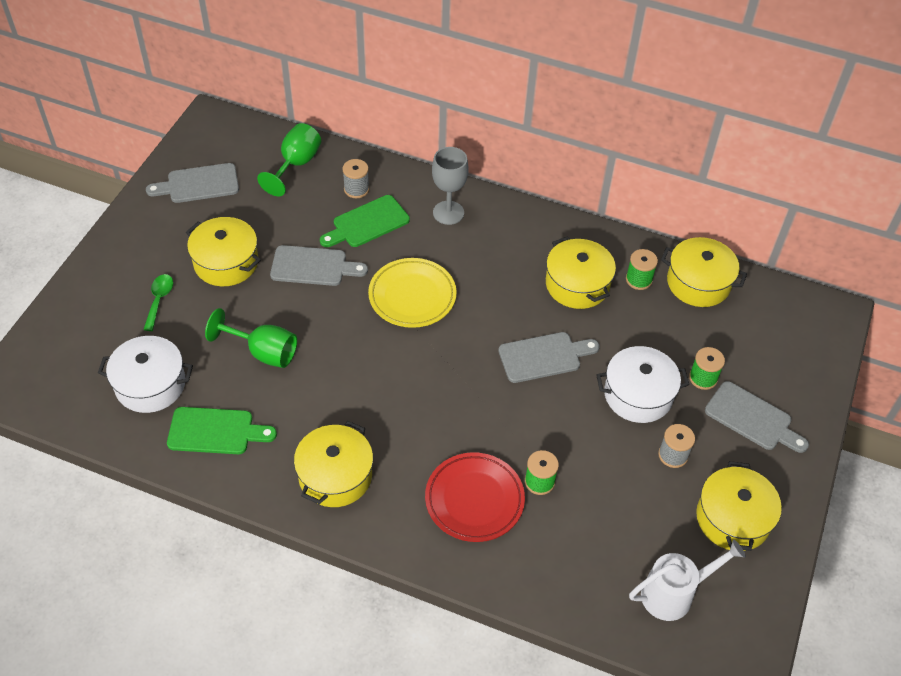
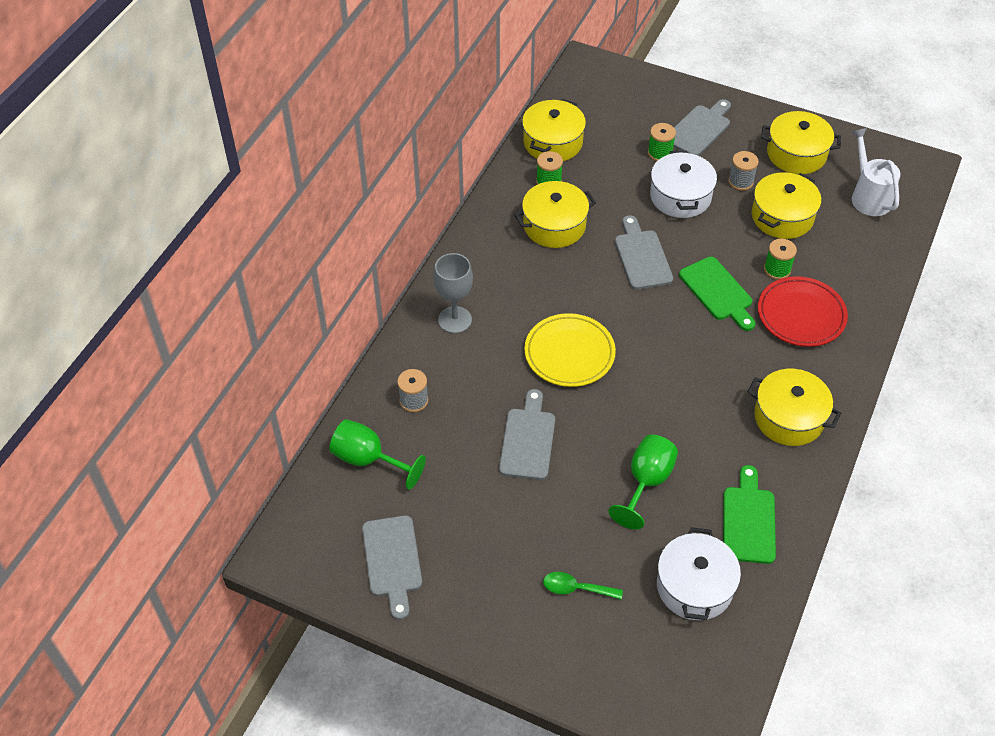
camera: 85 degrees left, 0 degrees up
yellow pot [186,217,261,286] -> yellow pot moved to [752,172,821,239]
green cutting board [320,195,410,247] -> green cutting board moved to [679,257,755,331]

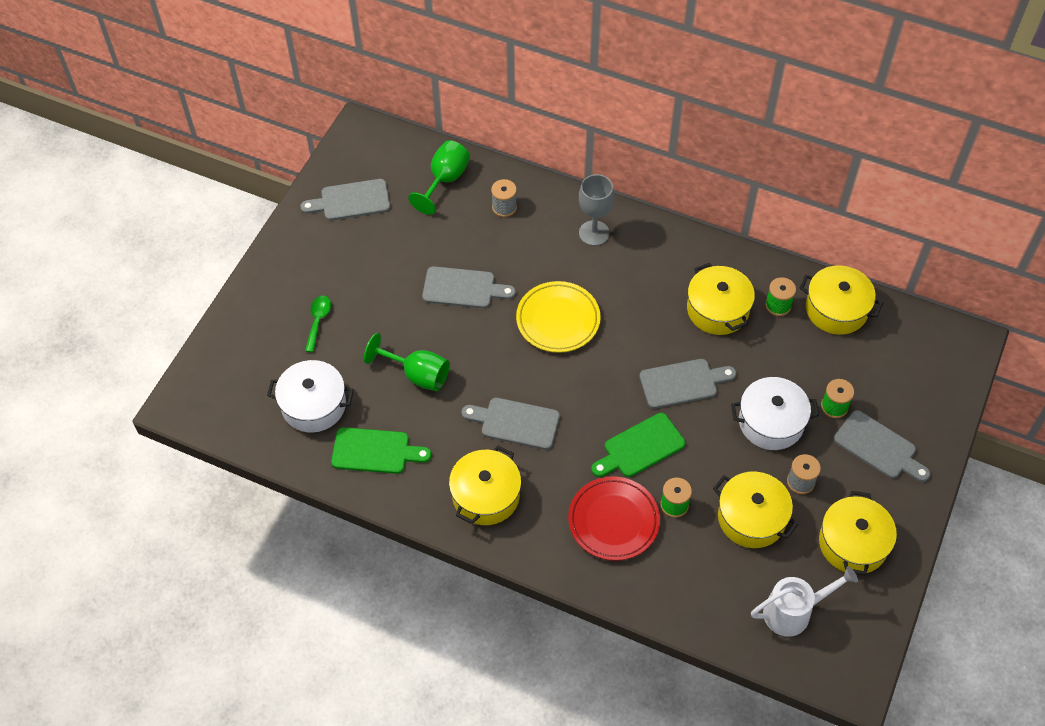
camera: 90 degrees right, 5 degrees up
none -> grey cutting board [462,398,560,450]

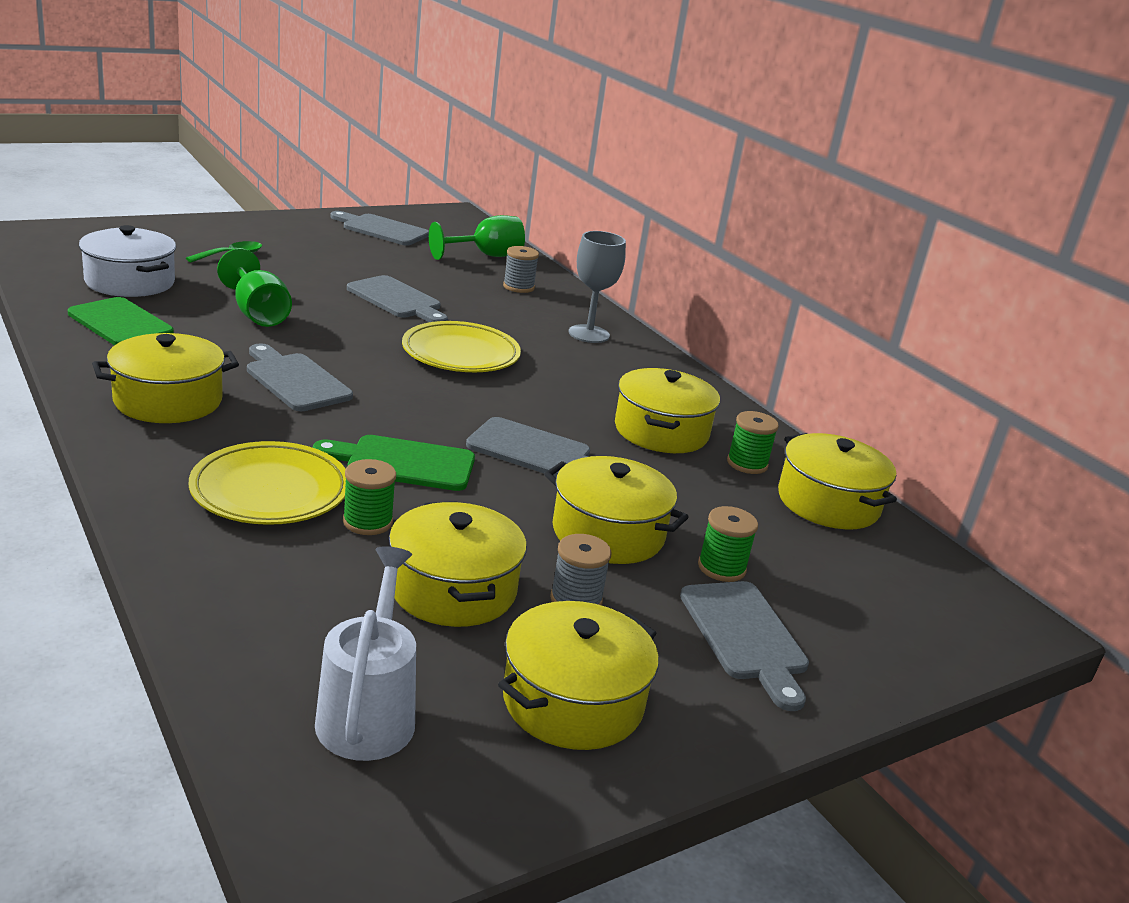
camera: 30 degrees right, 30 degrees down
red plate [568,476,660,561] -> yellow plate [189,441,346,525]
white pot [731,377,819,450] -> yellow pot [544,456,689,564]
white watering can [751,566,858,636] -> white watering can turned 105 degrees counterclockwise [315,546,416,761]

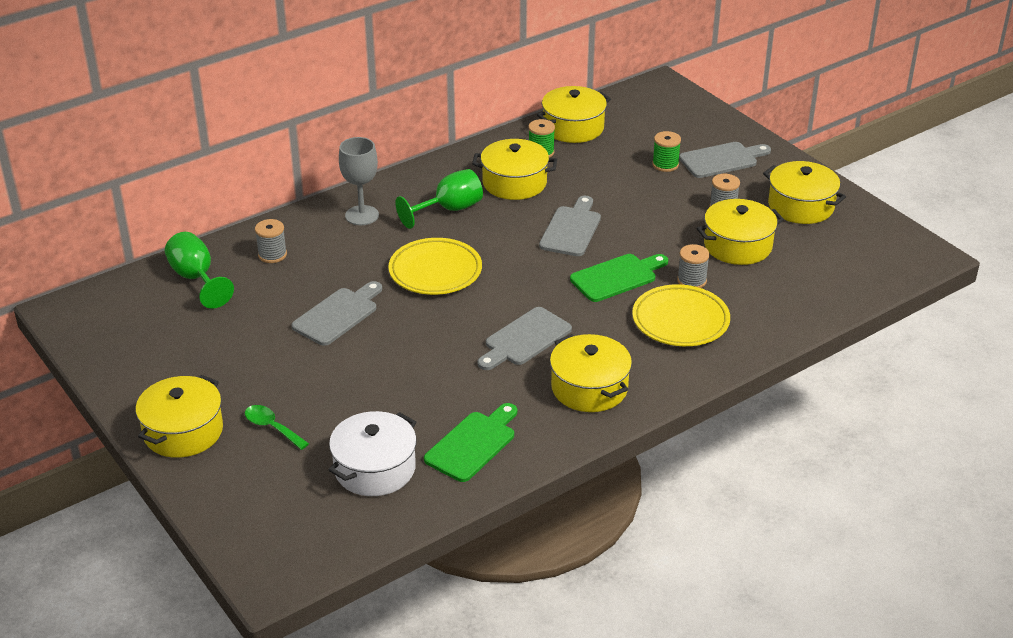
camera: 90 degrees left, 10 degrees up
green goblet [217,248,292,327] -> green goblet moved to [395,169,483,229]
green cutting board [313,435,475,491] -> green cutting board turned 120 degrees counterclockwise [570,254,668,302]
white watering can [315,546,416,761] -> none
grey cutting board [330,211,429,246] -> none
green spool [343,459,396,535] -> grey spool [677,244,710,288]
yellow pot [544,456,689,564] -> yellow pot moved to [135,375,223,458]

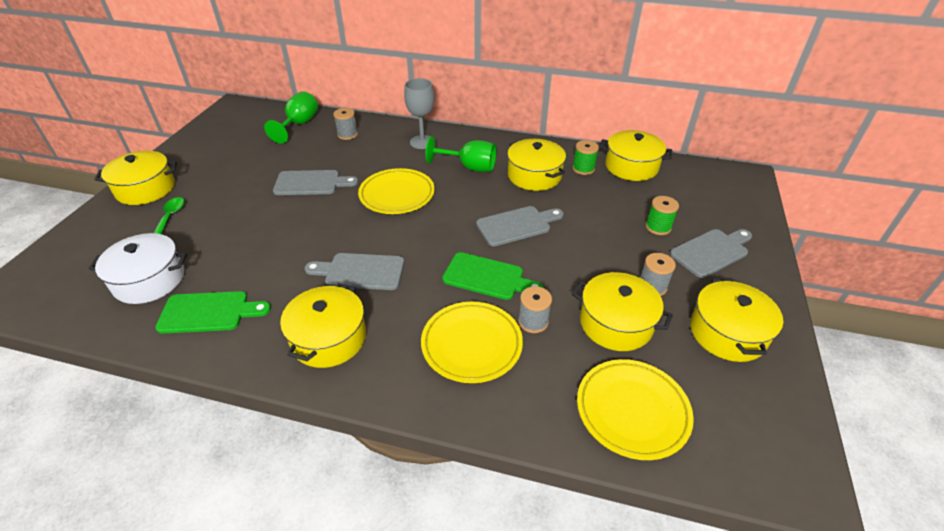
camera: 50 degrees right, 5 degrees up
grey cutting board [679,142,771,178] -> grey cutting board turned 60 degrees counterclockwise [670,229,752,278]
none -> yellow plate [577,359,694,460]

